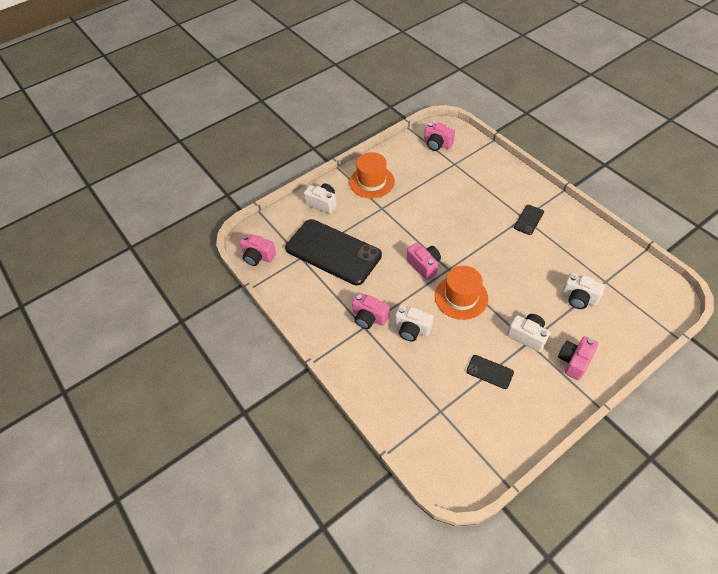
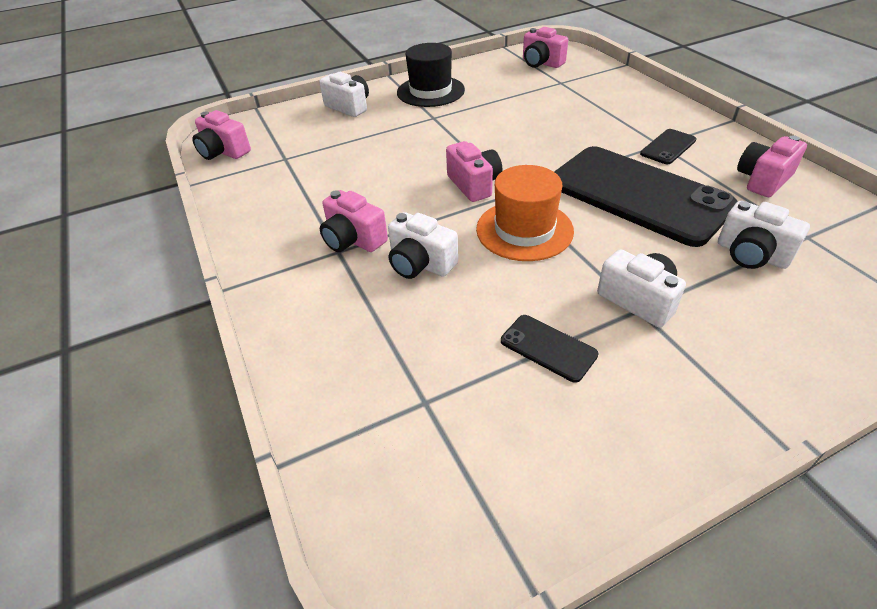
camera: 10 degrees right, 10 degrees down
black phone [285,219,382,285] -> black phone moved to [554,146,738,247]
orange hat [349,152,395,198] -> black hat [397,43,465,107]
pink camera [558,336,599,380] -> pink camera moved to [737,135,807,197]

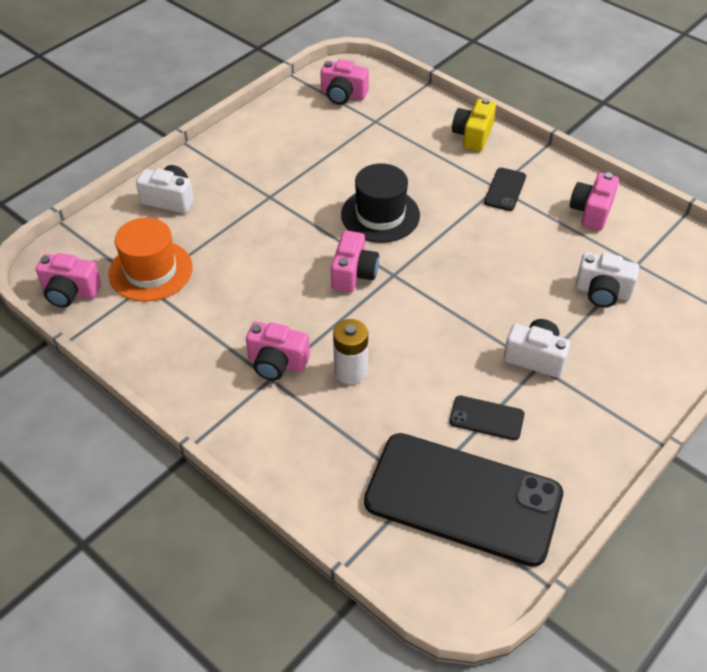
camera: 25 degrees left, 5 degrees up
white camera [388,212,458,279] -> white battery [333,319,368,384]
black hat [397,43,465,107] -> black hat moved to [341,163,420,243]
pink camera [446,141,502,202] -> pink camera turned 60 degrees clockwise [331,231,379,293]
orange hat [476,165,574,261] -> orange hat moved to [108,218,193,302]
black phone [554,146,738,247] -> black phone moved to [364,433,563,567]
none -> yellow camera [452,98,496,152]

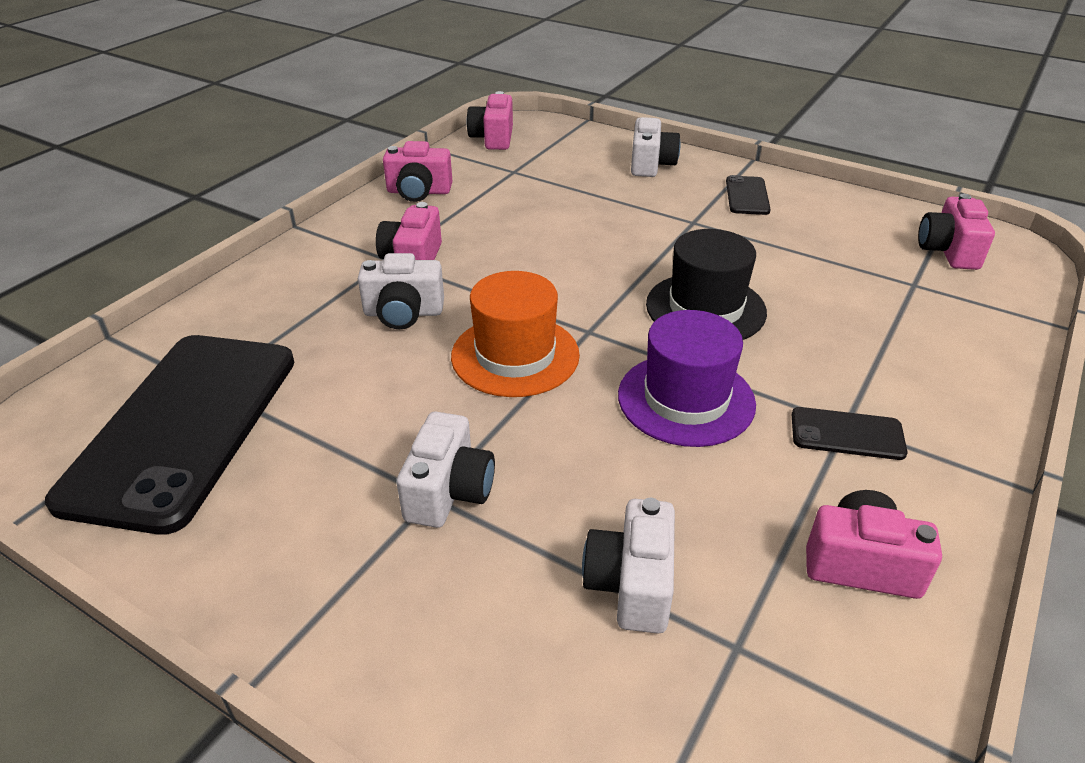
camera: 80 degrees right, 10 degrees down
orange hat [108,218,193,302] -> orange hat moved to [451,271,580,397]
pink camera [331,231,379,293] -> pink camera moved to [383,141,452,202]
white battery [333,319,368,384] -> white camera [358,253,444,330]
black phone [449,395,524,440] -> black phone moved to [726,175,771,215]
yellow camera [452,98,496,152] -> none
none -> purple hat [618,310,756,447]

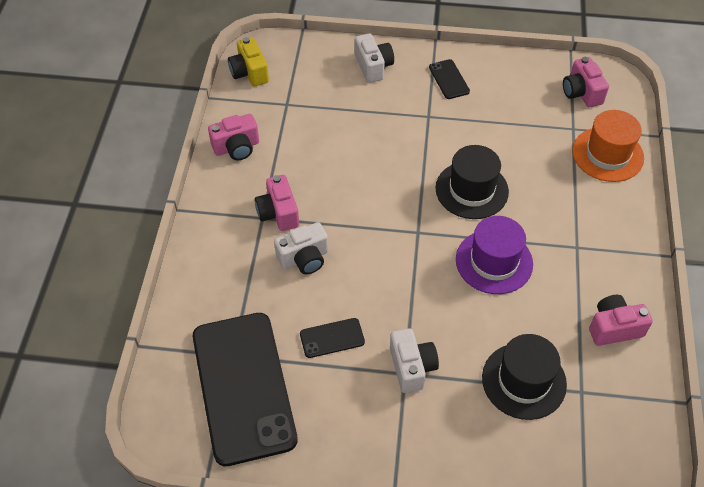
camera: 25 degrees left, 15 degrees up
orange hat [451,271,580,397] -> orange hat moved to [572,110,644,182]
pink camera [467,91,513,150] -> yellow camera [228,37,269,87]
white camera [582,498,675,634] -> black hat [482,334,567,420]
black phone [792,407,907,460] -> black phone moved to [300,318,365,358]

